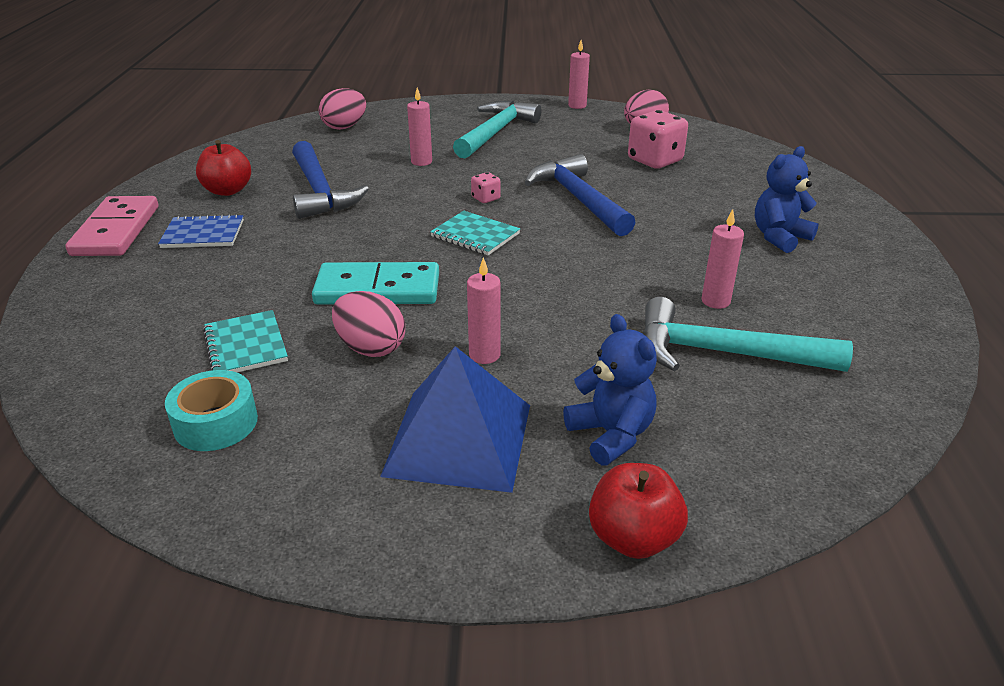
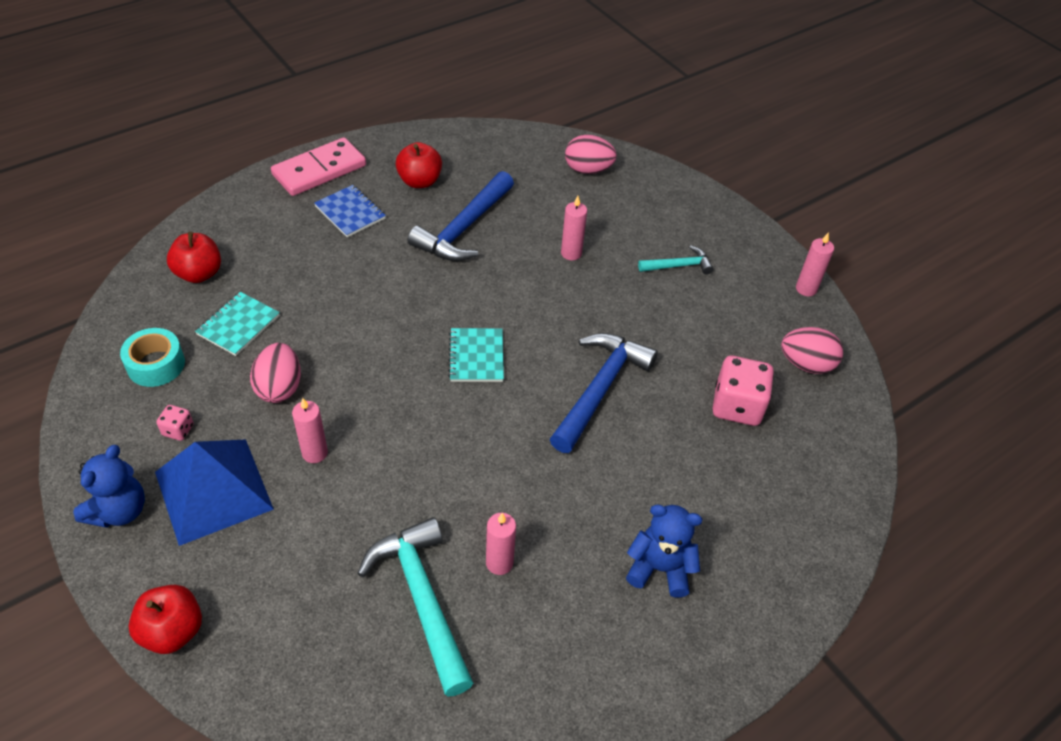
camera: 50 degrees right, 15 degrees up
turquoise domino [312,262,439,304] -> none
turquoise hammer [453,101,541,159] -> turquoise hammer [638,245,713,274], size x0.53
pink dice [471,172,501,203] -> pink dice moved to [156,405,194,441]
blue teddy bear [563,314,657,466] -> blue teddy bear moved to [73,445,145,528]
none -> red apple [167,232,221,283]

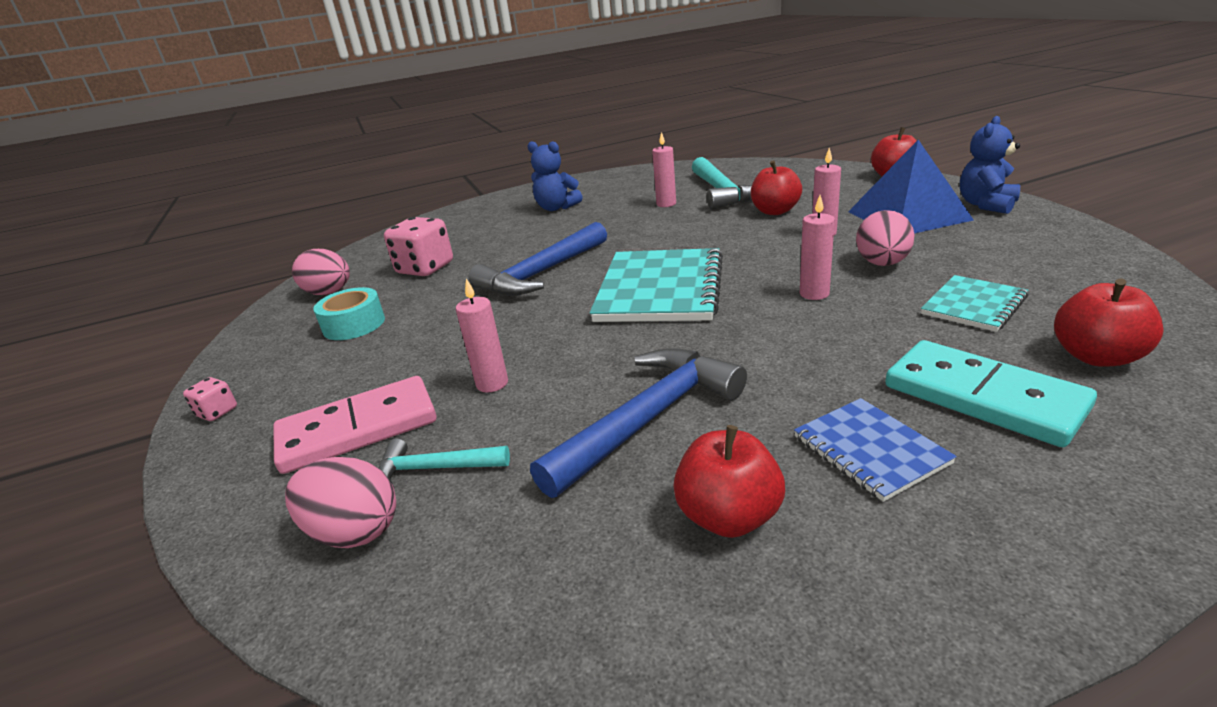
camera: 160 degrees left, 20 degrees down
turquoise tape [120,328,185,387] -> turquoise tape moved to [314,287,385,340]
pink dice [156,405,194,441] -> pink dice moved to [183,377,237,421]
pink domino [271,137,366,196] -> pink domino moved to [273,376,437,474]
turquoise notebook [448,328,504,382] -> turquoise notebook [590,248,723,322], size x1.89
turquoise hammer [638,245,713,274] -> turquoise hammer moved to [379,438,510,487]
pink candle [796,232,834,296] -> pink candle moved to [800,195,835,300]
none -> red apple [751,160,802,215]
none -> turquoise domino [885,340,1097,447]

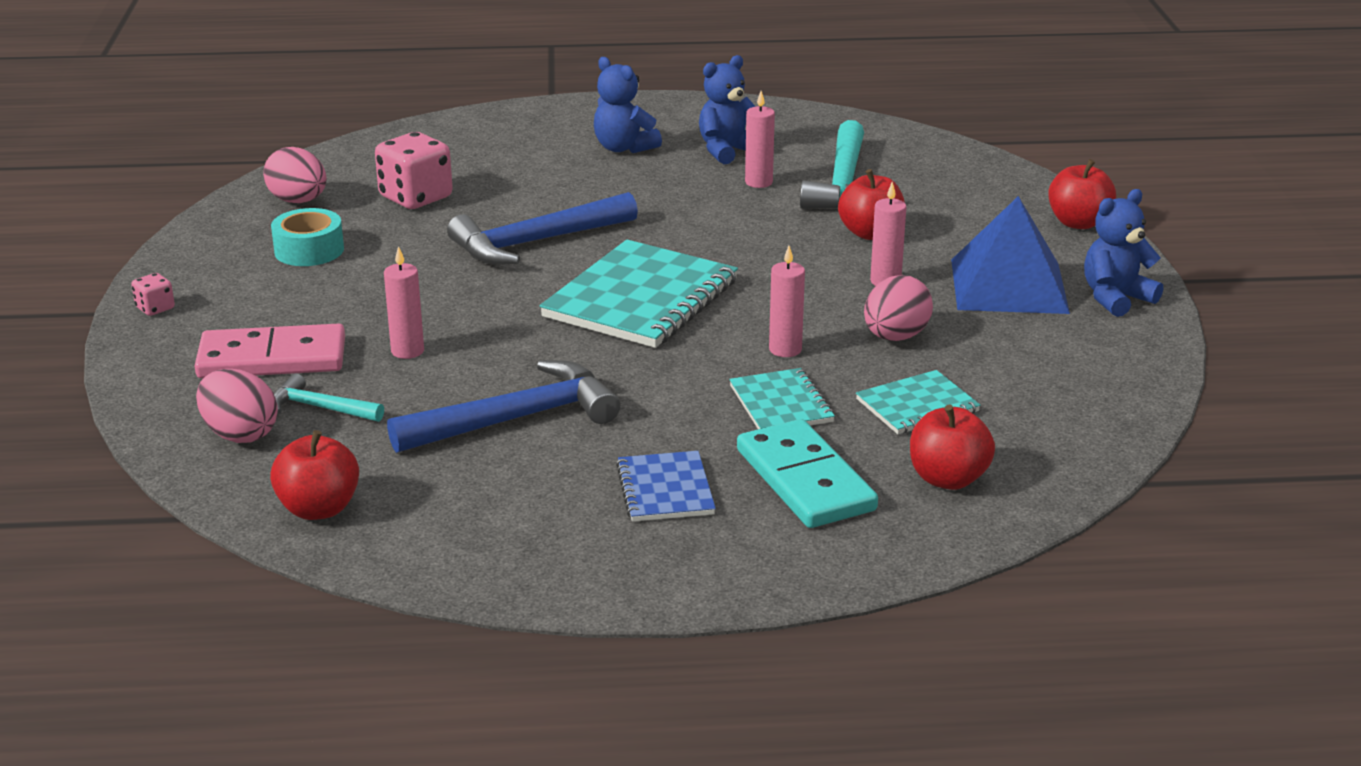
camera: 15 degrees right, 0 degrees up
red apple [673,425,785,538] -> red apple moved to [270,430,359,520]
none -> blue teddy bear [699,55,756,164]
none -> turquoise notebook [729,368,835,429]

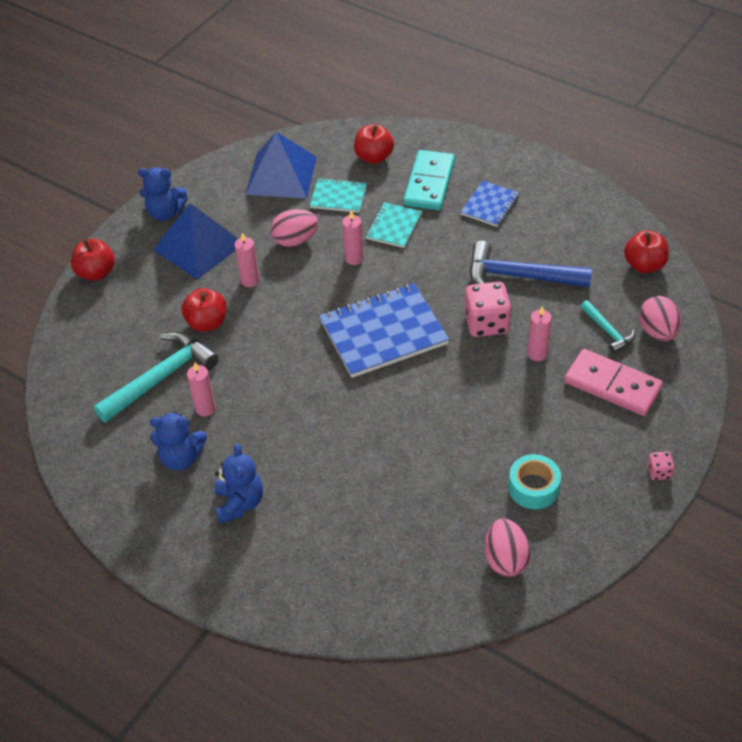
camera: 140 degrees left, 20 degrees up
pink dice [375,132,453,209] -> pink dice moved to [465,282,512,337]
blue hammer [447,192,638,265] -> none
turquoise notebook [540,240,738,348] -> blue notebook [319,283,449,378]
none -> blue pyramid [245,132,317,199]

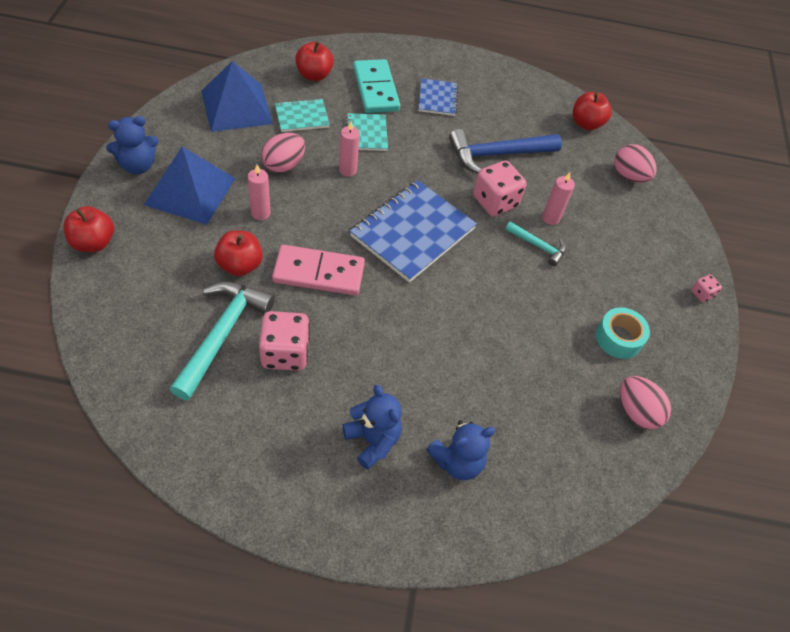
camera: 35 degrees left, 5 degrees up
blue teddy bear [150,412,207,471] -> blue teddy bear moved to [426,420,496,480]
pink candle [187,363,216,416] -> pink dice [259,311,310,371]
pink domino [564,349,663,416] -> pink domino moved to [272,245,365,295]
turquoise hammer [580,300,635,354] -> turquoise hammer moved to [505,221,566,266]

